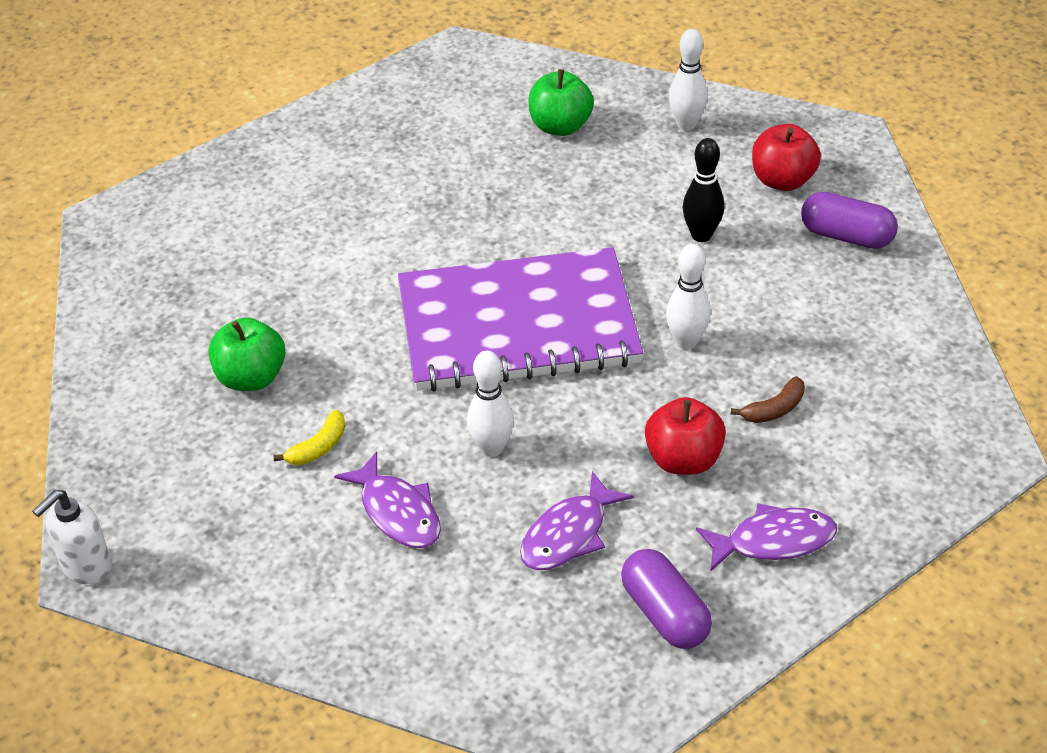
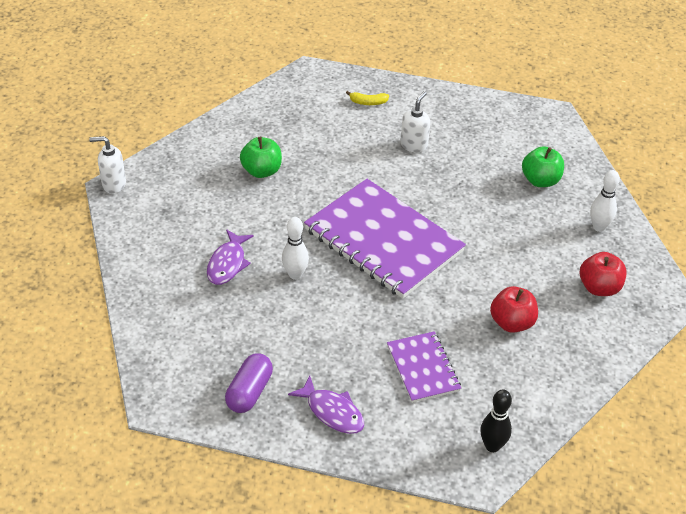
camera: 50 degrees right, 0 degrees up
yellow banana [273,410,346,465] -> yellow banana moved to [346,91,389,105]
purple fish [520,471,634,570] -> none
red apple [645,397,726,475] -> red apple moved to [490,286,538,333]
white bowling pin [666,244,711,350] -> none
black bowling pin [683,138,724,242] -> black bowling pin moved to [480,389,512,452]
brown banana [731,376,805,423] -> purple notebook [387,331,461,403]
purple capsule [801,192,898,249] -> none
none -> white soap dispenser [401,91,430,153]

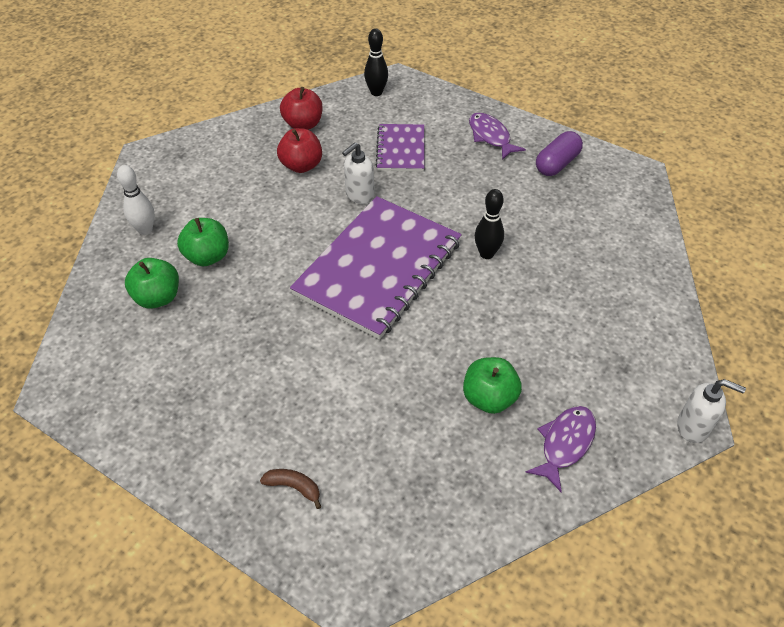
camera: 160 degrees left, 5 degrees up
purple fish [207,229,254,285] -> purple fish moved to [525,406,596,492]
white bowling pin [282,217,309,280] -> black bowling pin [475,189,504,259]
purple notebook [304,179,466,299] -> purple notebook turned 60 degrees clockwise [290,196,462,339]
yellow banana [346,91,389,105] -> brown banana [260,469,322,509]
white soap dispenser [401,91,430,153] -> white soap dispenser moved to [342,142,374,204]
red apple [580,252,627,296] -> red apple moved to [280,87,323,130]
none -> green apple [177,218,229,266]

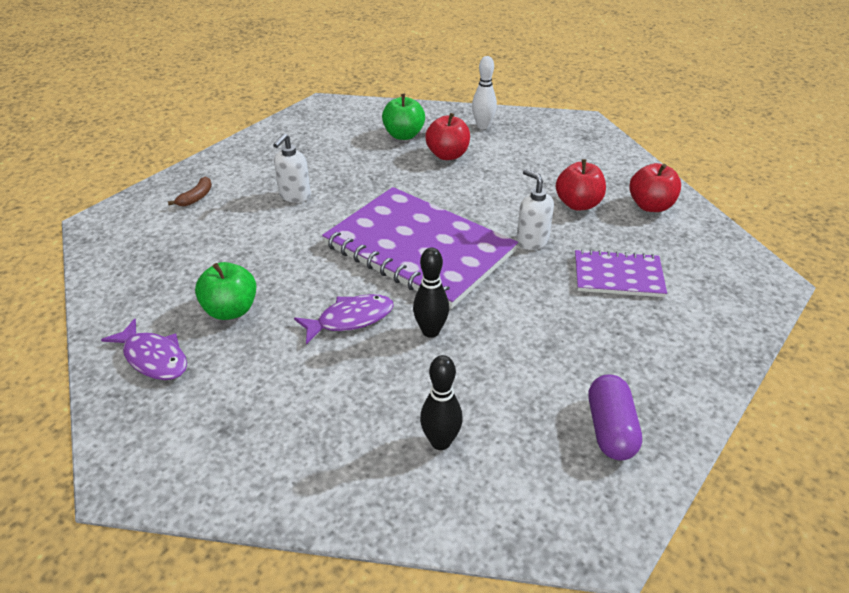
camera: 95 degrees right, 10 degrees down
green apple [177,218,229,266] -> red apple [425,113,470,160]
black bowling pin [364,28,388,96] -> black bowling pin moved to [420,355,463,450]
purple fish [469,113,526,160] -> purple fish moved to [294,294,394,344]
purple capsule [536,131,583,176] -> purple capsule turned 45 degrees clockwise [589,374,642,461]
white soap dispenser [677,379,746,443] -> white soap dispenser moved to [273,133,311,202]

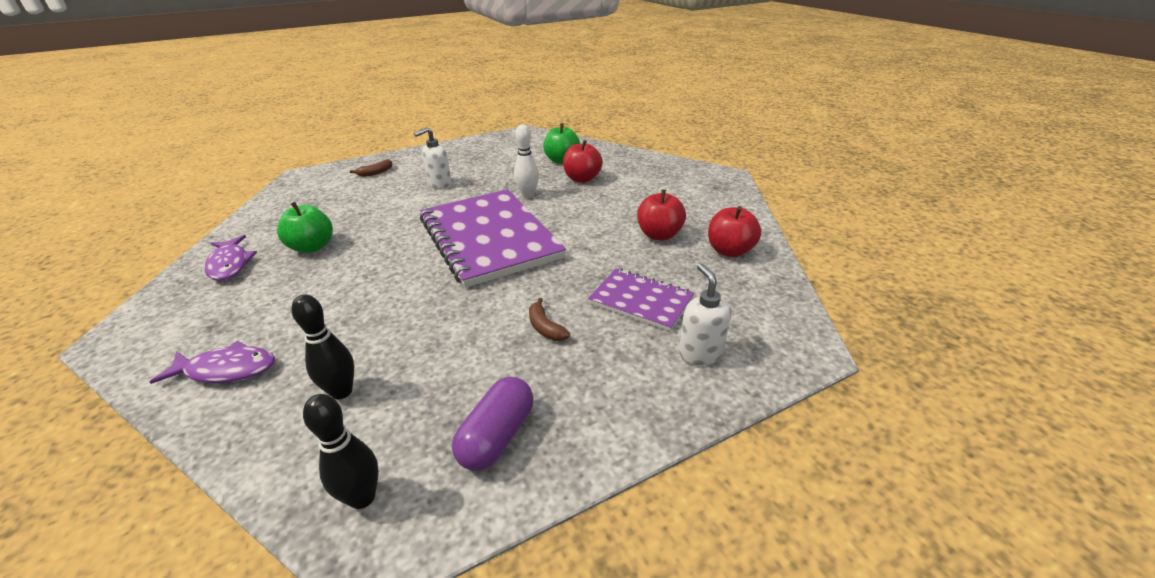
camera: 25 degrees right, 5 degrees down
purple fish [294,294,394,344] -> purple fish moved to [150,341,275,384]
black bowling pin [413,248,449,338] -> black bowling pin moved to [303,394,379,509]
white bowling pin [472,56,497,129] -> white bowling pin moved to [514,125,539,198]
white soap dispenser [516,169,554,250] -> white soap dispenser moved to [679,263,731,365]
none -> brown banana [529,298,570,341]

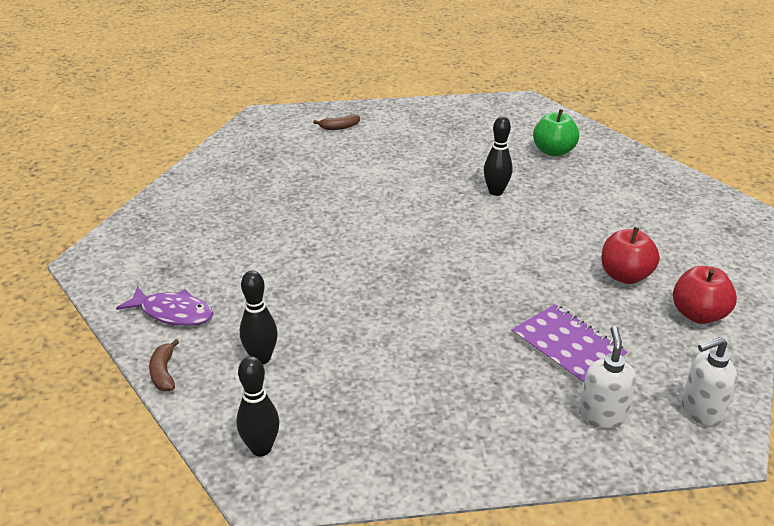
camera: 20 degrees right, 0 degrees up
purple fish [204,235,257,281] -> none
green apple [277,202,333,253] -> none
white soap dispenser [414,127,452,189] -> white soap dispenser moved to [682,337,737,426]
purple notebook [420,189,566,288] -> none
purple capsule [452,377,533,471] -> none
white bowling pin [514,125,539,198] -> black bowling pin [484,116,513,196]
brown banana [529,298,570,341] -> brown banana moved to [149,339,179,391]
red apple [563,140,603,183] -> none

